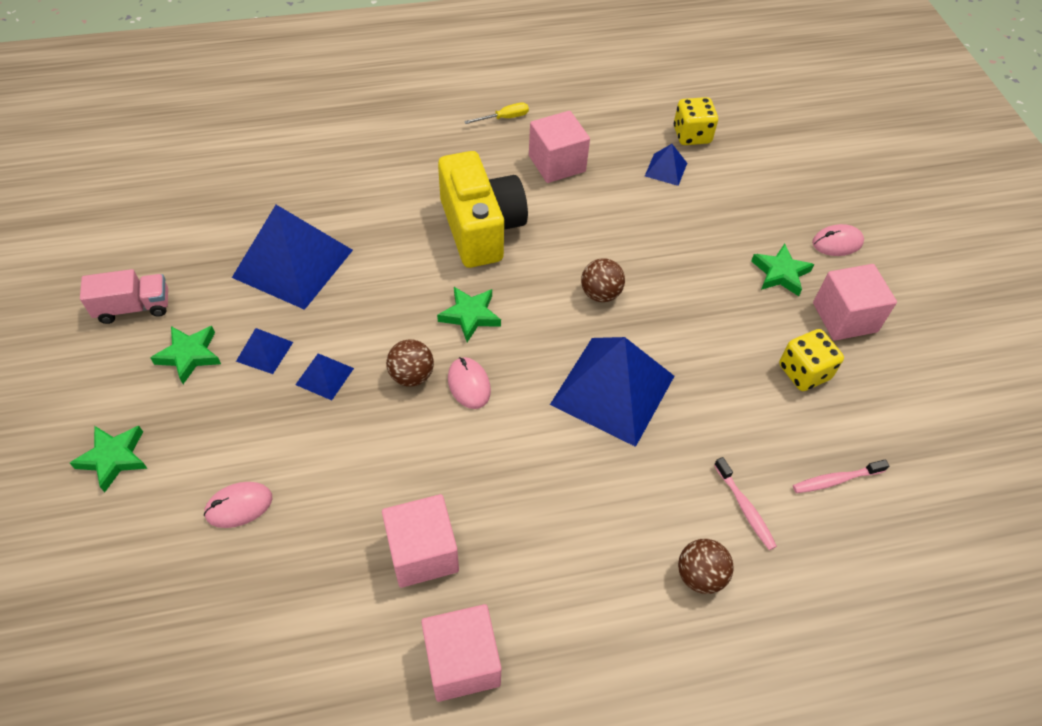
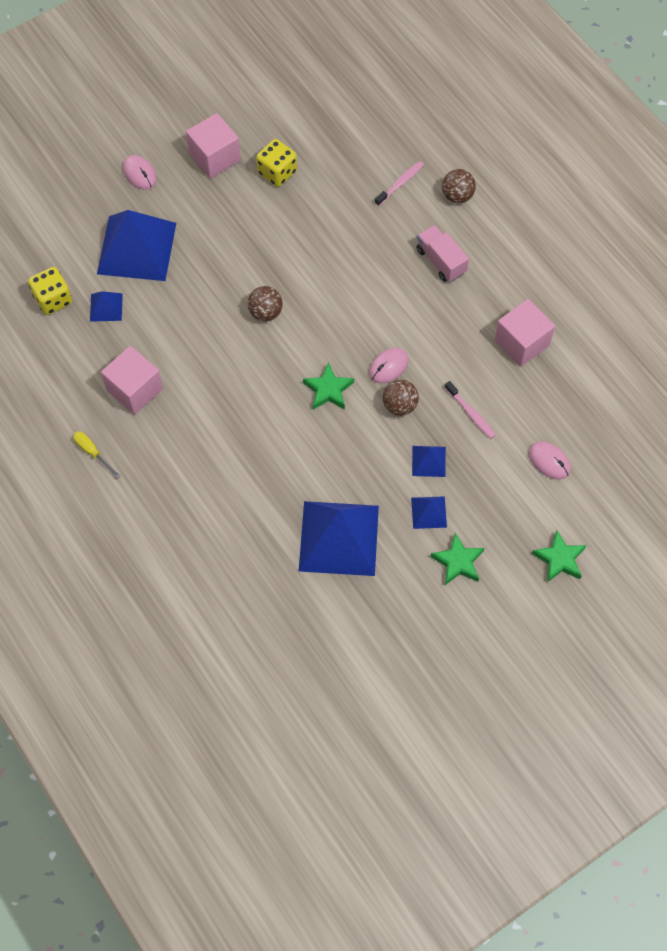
camera: 110 degrees left, 10 degrees up
pink truck [80,269,168,324] -> pink truck moved to [416,225,469,282]
pink cube [421,604,501,702] -> none
yellow camera [438,151,528,268] -> none
blue pyramid [550,337,674,447] -> blue pyramid moved to [97,210,176,281]
green star [751,244,814,296] -> none
pink toothbrush [793,459,889,493] -> pink toothbrush moved to [445,381,496,439]

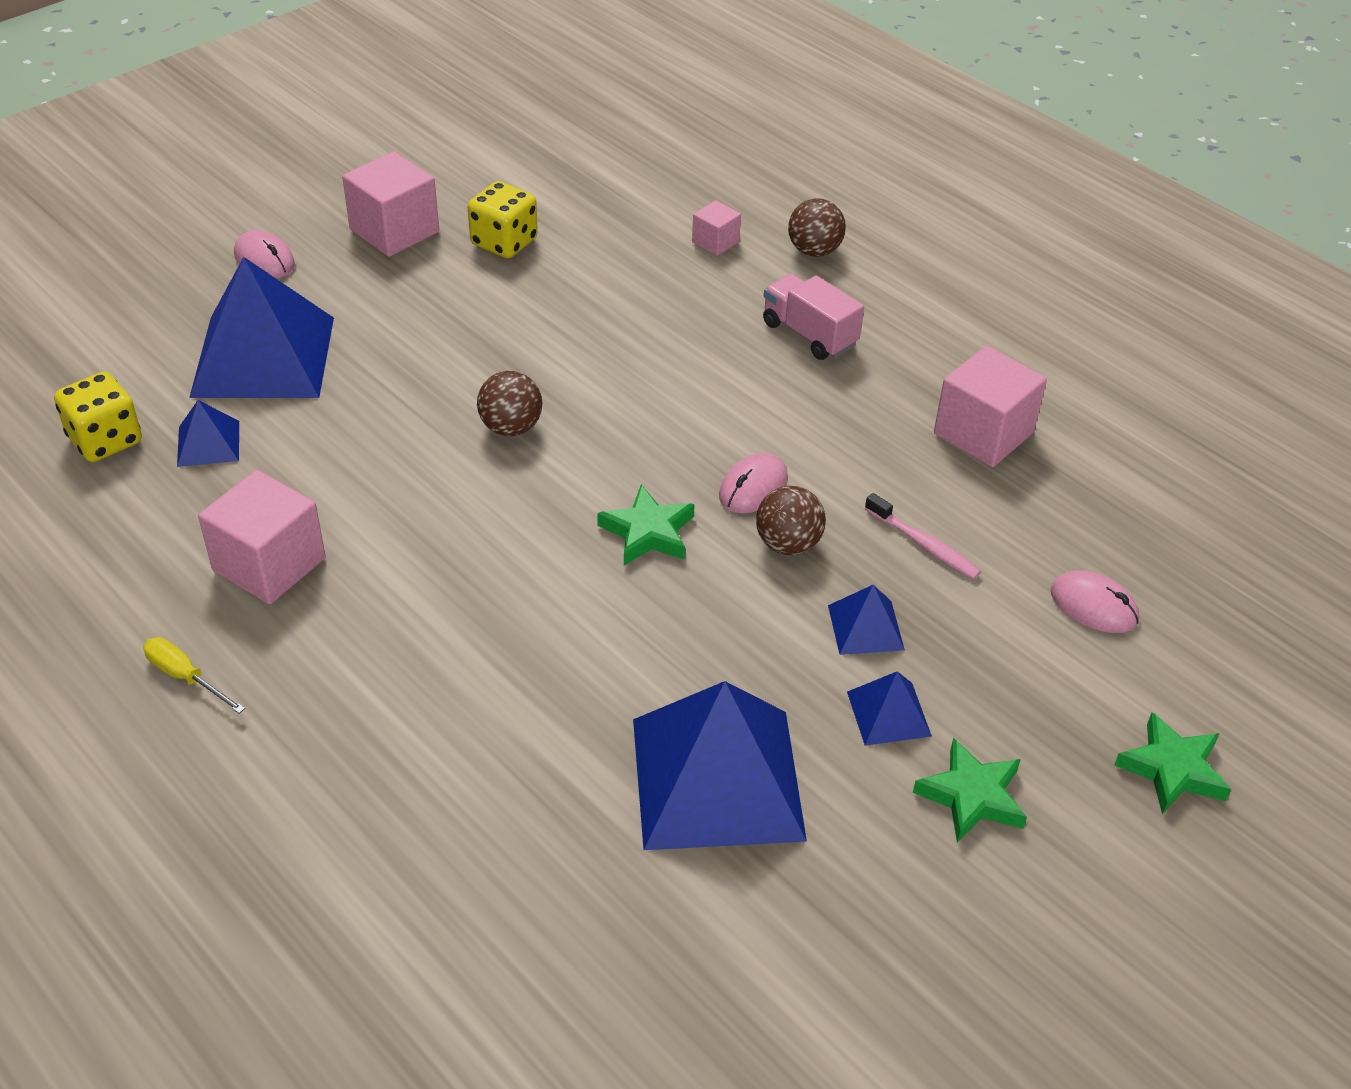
camera: 10 degrees left, 20 degrees down
pink toothbrush [375,161,424,206] -> pink cube [692,200,741,256]

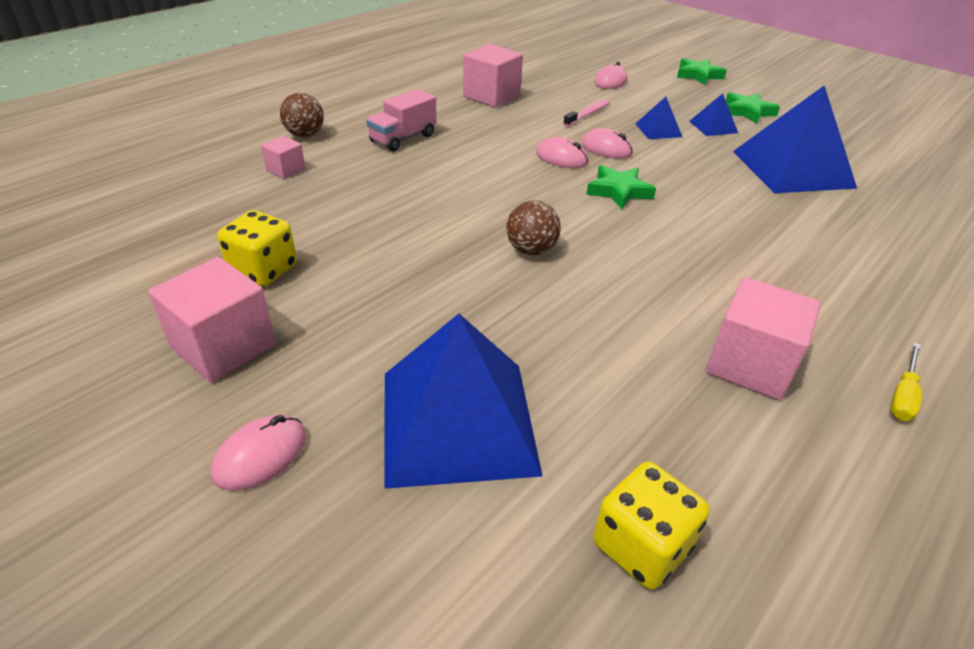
camera: 95 degrees left, 5 degrees down
blue pyramid [177,400,239,467] -> none
brown ball [756,486,826,555] -> pink mouse [581,128,633,159]

